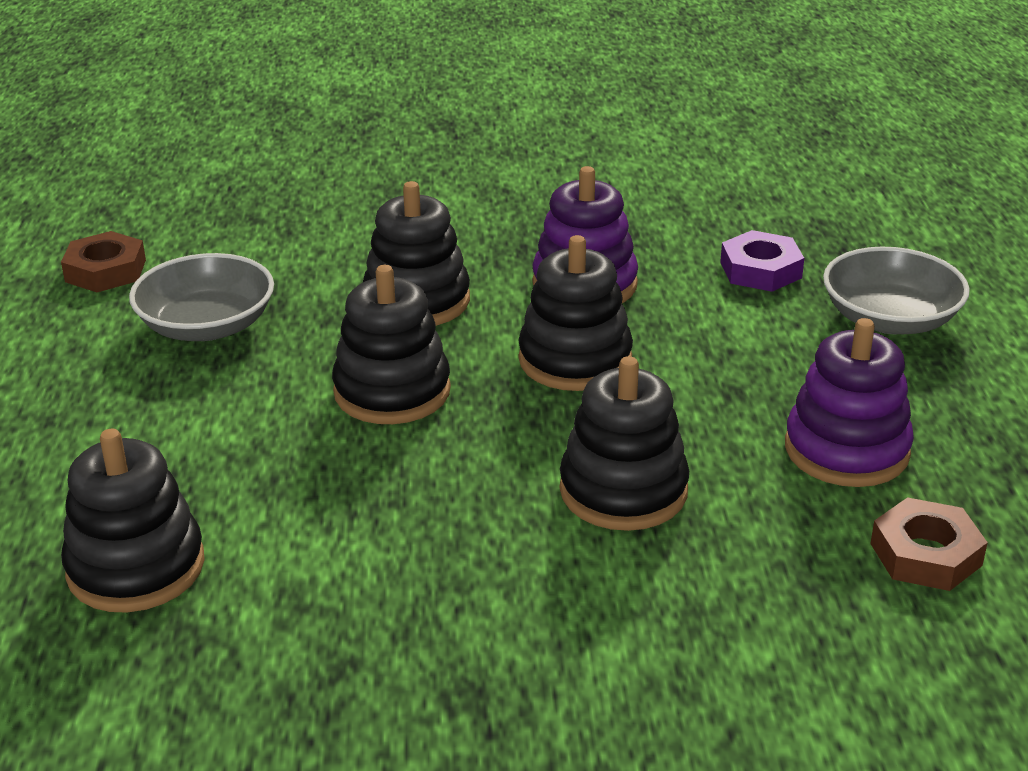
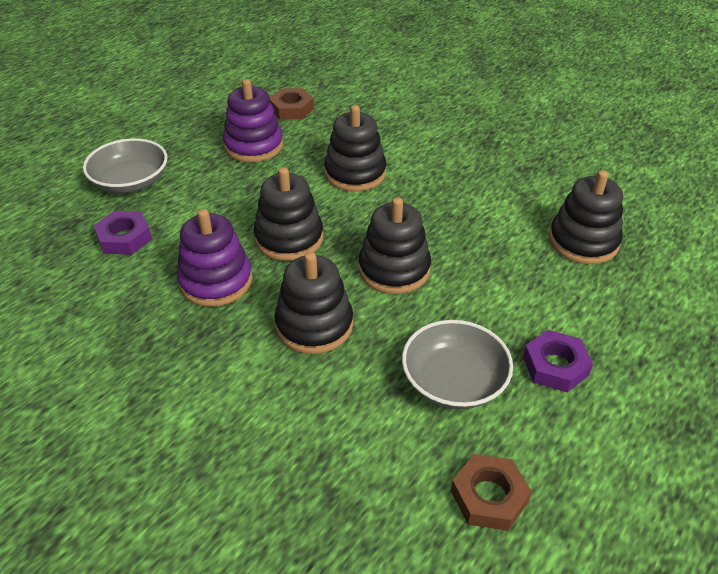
camera: 140 degrees left, 10 degrees up
none -> purple nut [523,330,593,392]

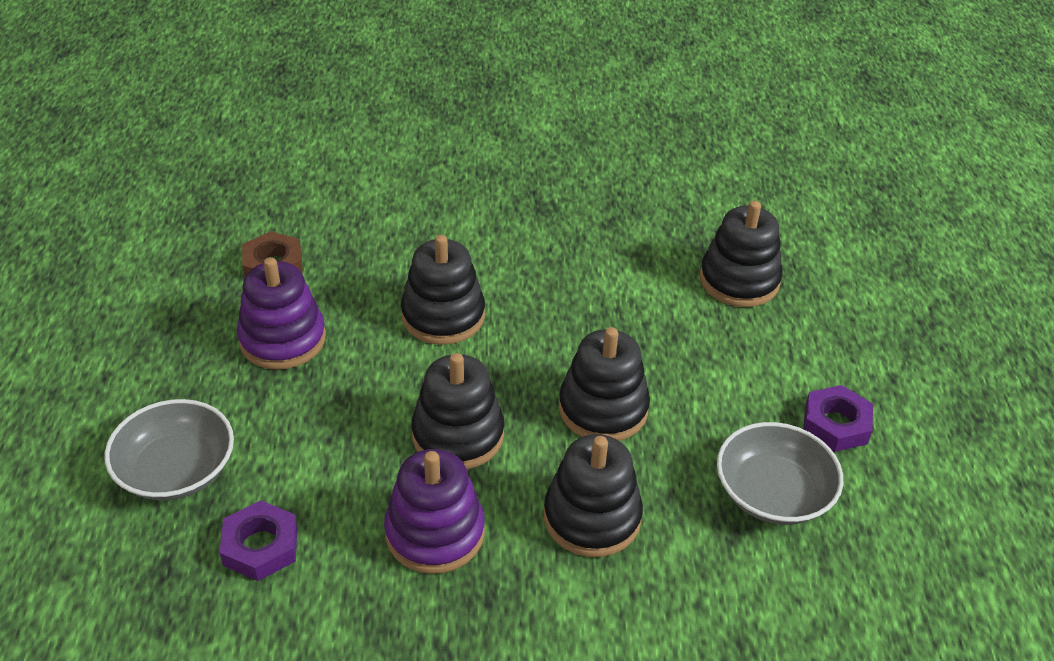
camera: 40 degrees left, 0 degrees up
brown nut [451,454,532,531] -> none

